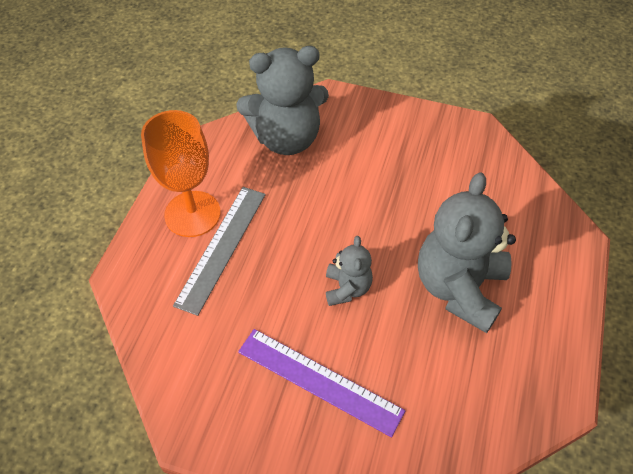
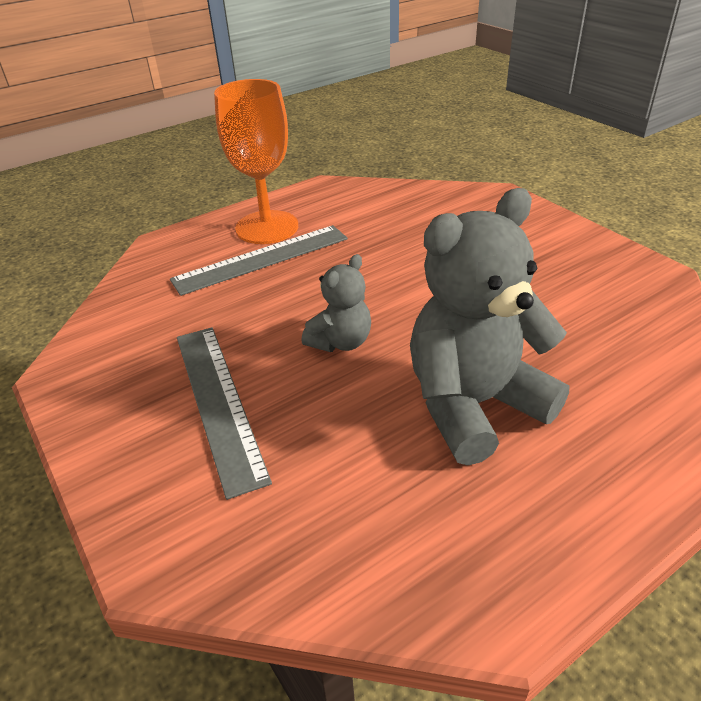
camera: 40 degrees right, 15 degrees down
grey teddy bear [236,46,329,155] -> none
purple ruler [238,329,405,438] -> grey ruler [177,328,272,500]

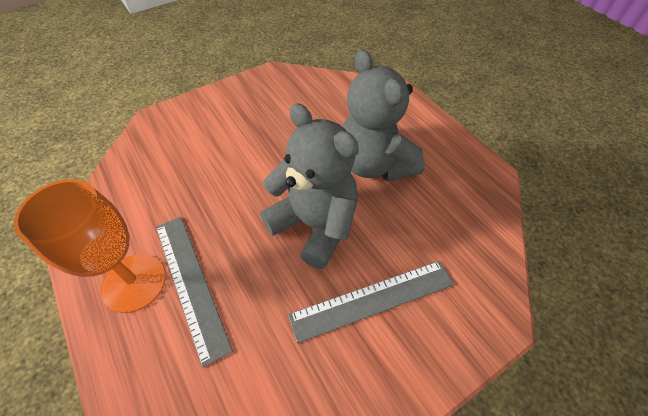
camera: 90 degrees left, 15 degrees up
grey teddy bear [301,254,371,352] -> grey teddy bear [260,103,359,269], size x1.97

